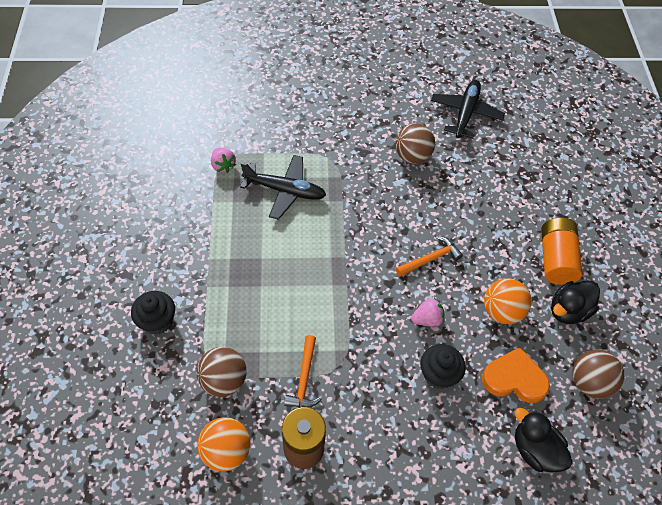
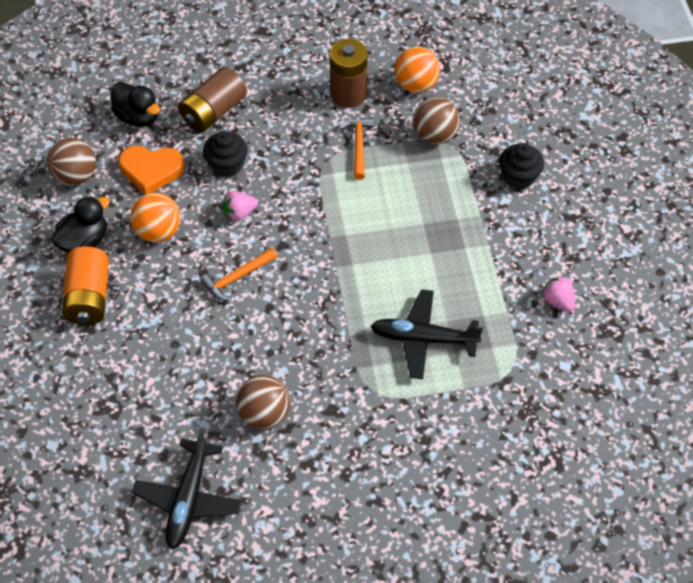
camera: 175 degrees right, 0 degrees up
pink strawberry [211,148,236,173] -> pink strawberry moved to [541,275,575,312]
none -> brown battery [178,67,247,133]

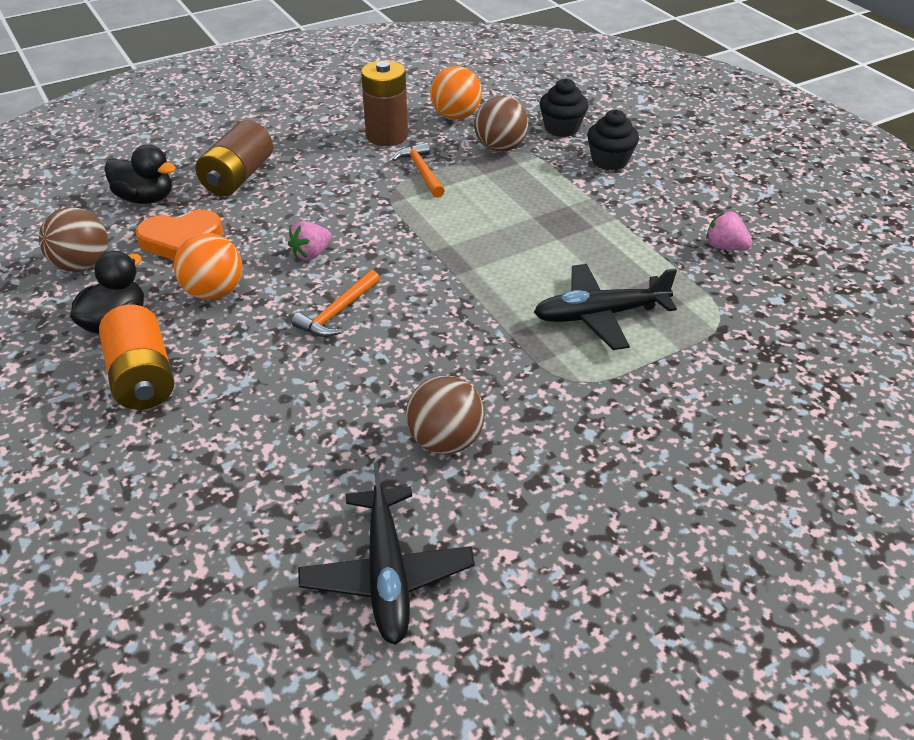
camera: 20 degrees left, 15 degrees down
black cupcake [203,131,248,178] -> black cupcake moved to [540,78,589,137]

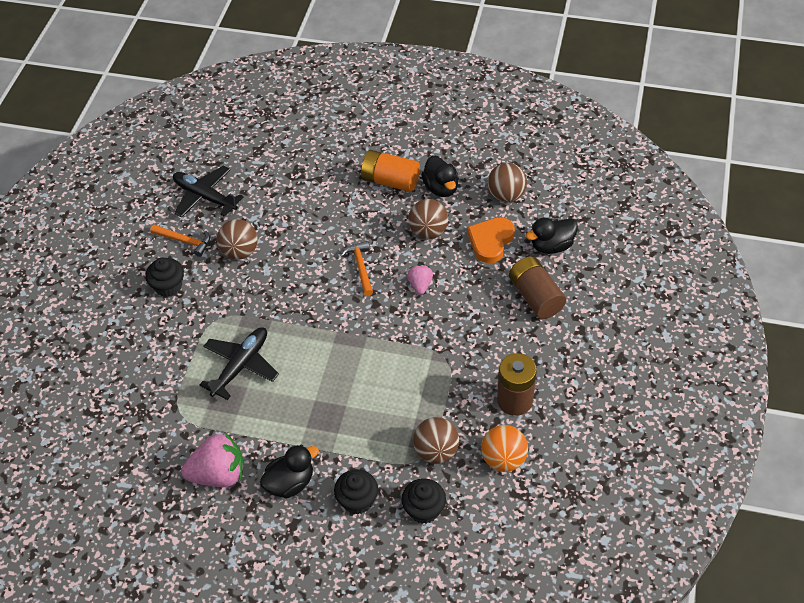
camera: 135 degrees right, 10 degrees up
orange ball [174,233,242,300] -> brown ball [408,199,448,239]
orange hammer [392,142,445,198] -> orange hammer moved to [150,225,210,257]
pink strawberry [706,212,752,250] -> pink strawberry [181,433,244,487], size x1.83
none -> black cupcake [145,257,184,297]
none -> black duck [260,444,319,498]

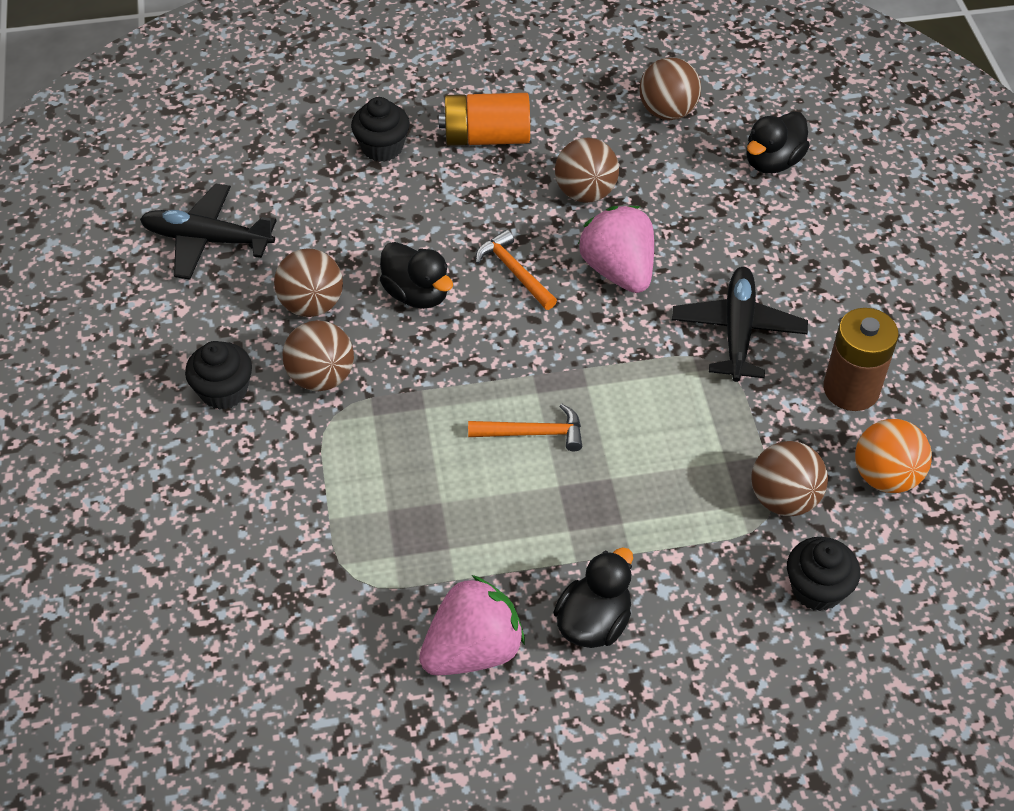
camera: 25 degrees left, 0 degrees up
orange hammer [150,225,210,257] -> orange hammer moved to [468,404,582,451]
black plane [199,327,279,400] -> black plane moved to [672,267,808,382]
black cupcake [334,469,378,515] -> black cupcake moved to [351,97,410,162]
pink strawberry [407,265,433,295] -> pink strawberry [578,206,654,293], size x1.83
black duck [421,155,459,197] -> black duck moved to [380,242,453,309]
orange heart [467,217,515,263] -> none
brown battery [509,256,566,319] -> none
none -> brown ball [282,320,354,391]

